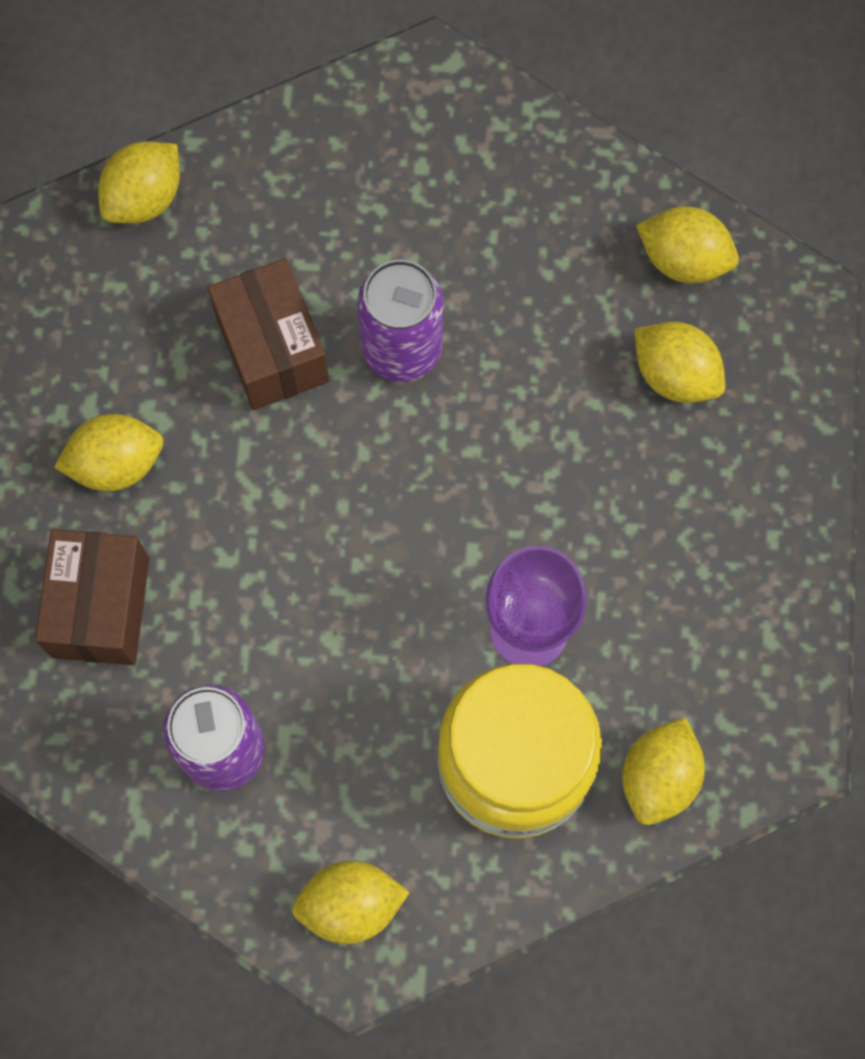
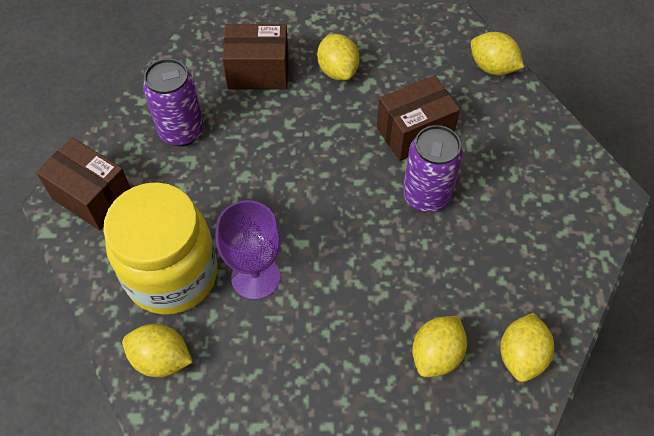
camera: 85 degrees right, 15 degrees down
yellow lemon [292,861,410,944] -> brown box [36,137,131,230]

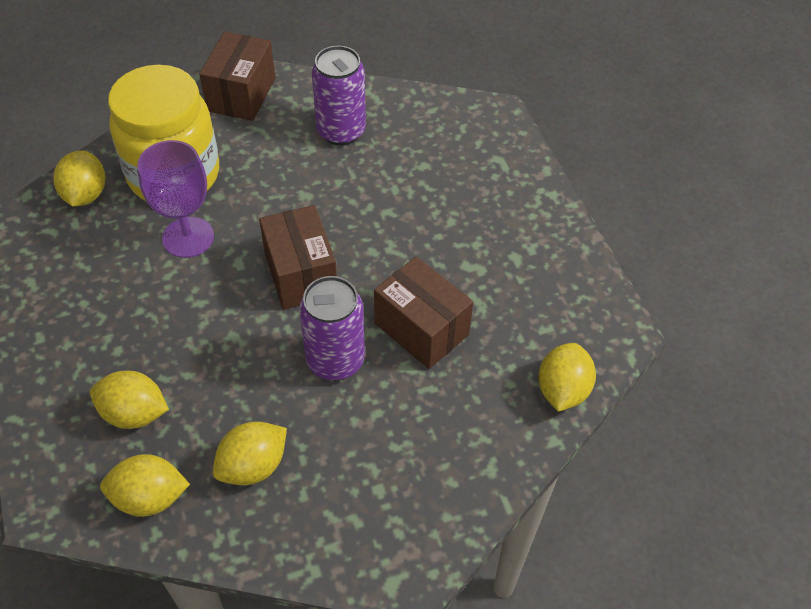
camera: 70 degrees right, 5 degrees down
brown box [222,24,289,90] -> brown box moved to [259,205,337,310]
yellow lemon [317,34,359,80] -> yellow lemon moved to [213,421,287,485]

